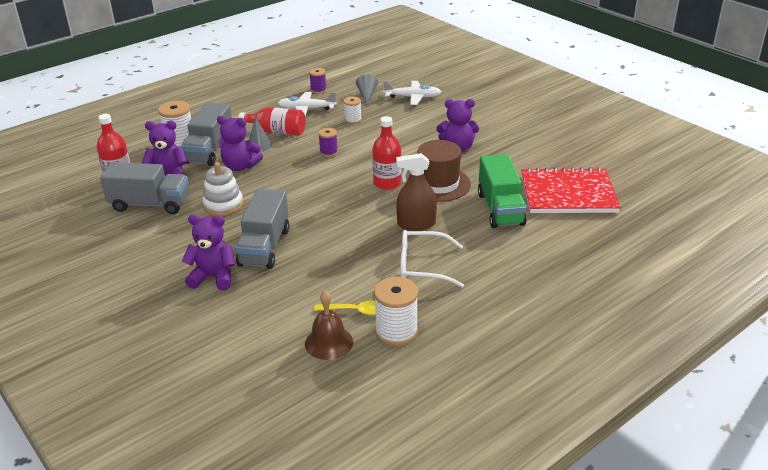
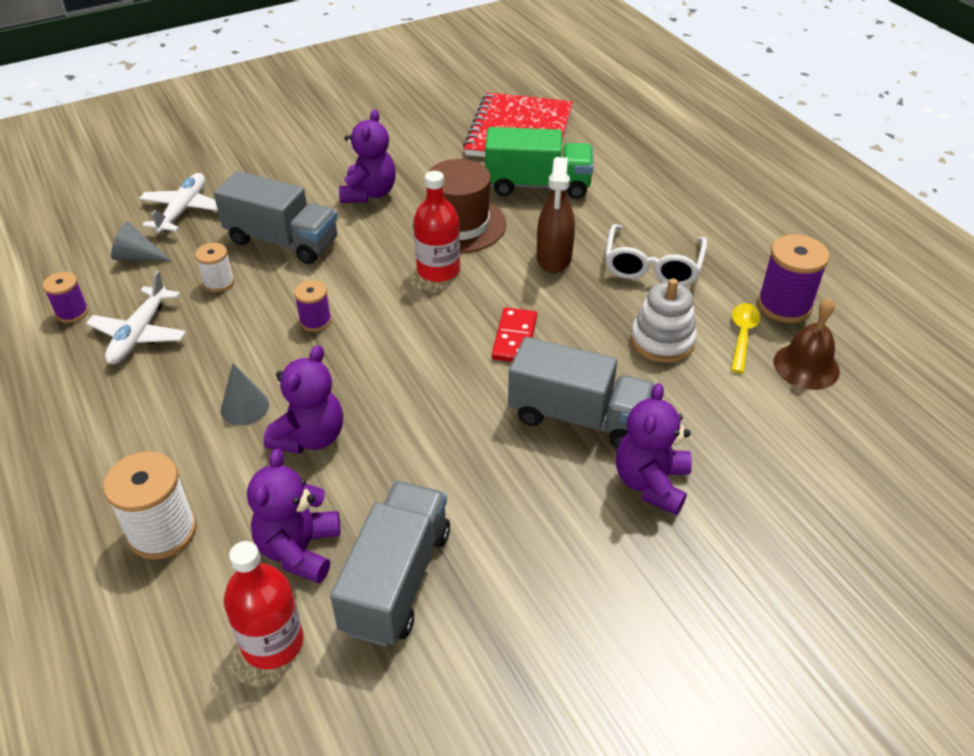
camera: 80 degrees left, 10 degrees up
grey truck [181,102,232,166] -> grey truck moved to [214,171,338,264]
white stacking toy [202,162,243,216] -> white stacking toy moved to [631,278,697,363]
red bottle [239,107,306,136] -> none
white spool [374,277,418,346] -> purple spool [757,234,829,323]
none -> red domino [492,308,537,362]

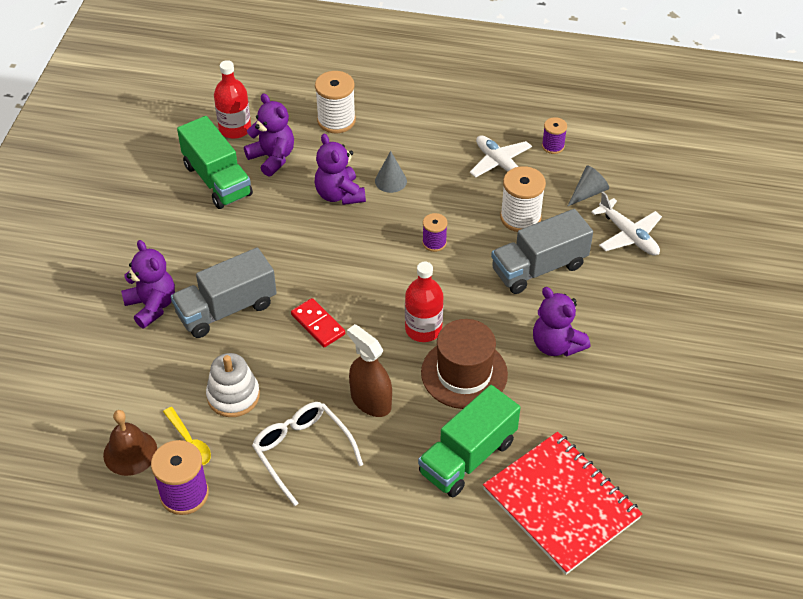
camera: 130 degrees right, 5 degrees up
white spool [195,243,234,292] -> white spool [500,166,546,232], size x1.72
grey truck [330,481,450,647] -> green truck [177,116,253,209]

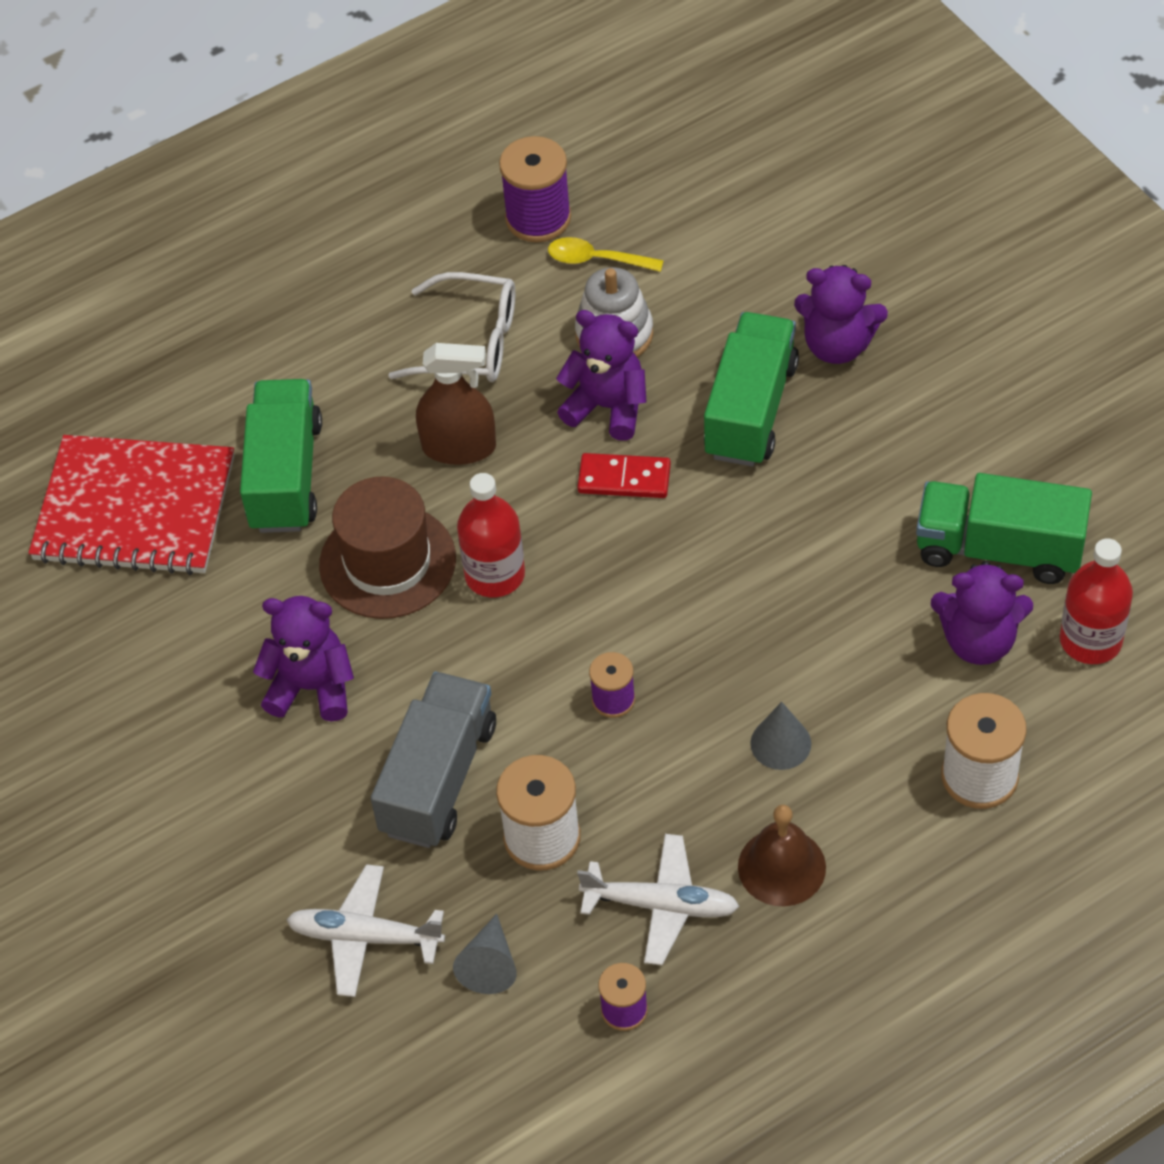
camera: 140 degrees right, 5 degrees up
brown bell [103,410,157,476] -> brown bell moved to [738,805,826,907]
grey truck [171,247,277,338] -> green truck [704,312,799,466]
purple teddy bear [314,134,366,205] -> purple teddy bear moved to [556,310,647,441]

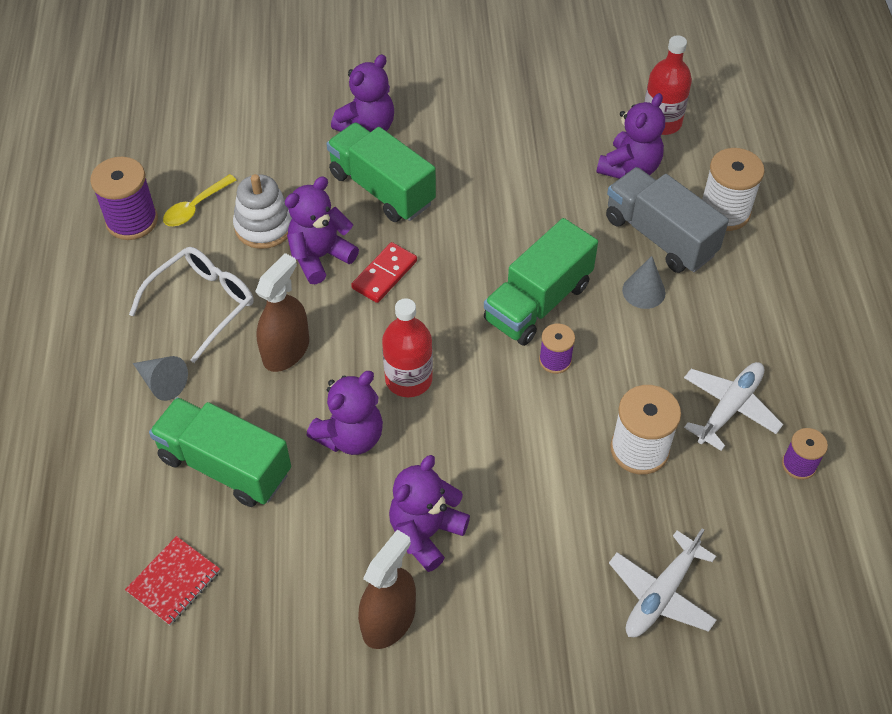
camera: 65 degrees left, 0 degrees up
red notebook [29,435,234,575] -> red notebook [125,536,220,625], size x0.46
brown hat [319,477,456,619] -> purple teddy bear [307,371,383,455]
grey truck [371,672,496,848] -> grey truck moved to [606,167,729,273]
grey cone [453,914,517,994] -> grey cone moved to [133,356,188,401]
brown bell [738,805,826,907] -> none
green truck [916,473,1092,584] -> green truck moved to [484,218,598,346]
none -> brown spray bottle [358,530,416,649]

